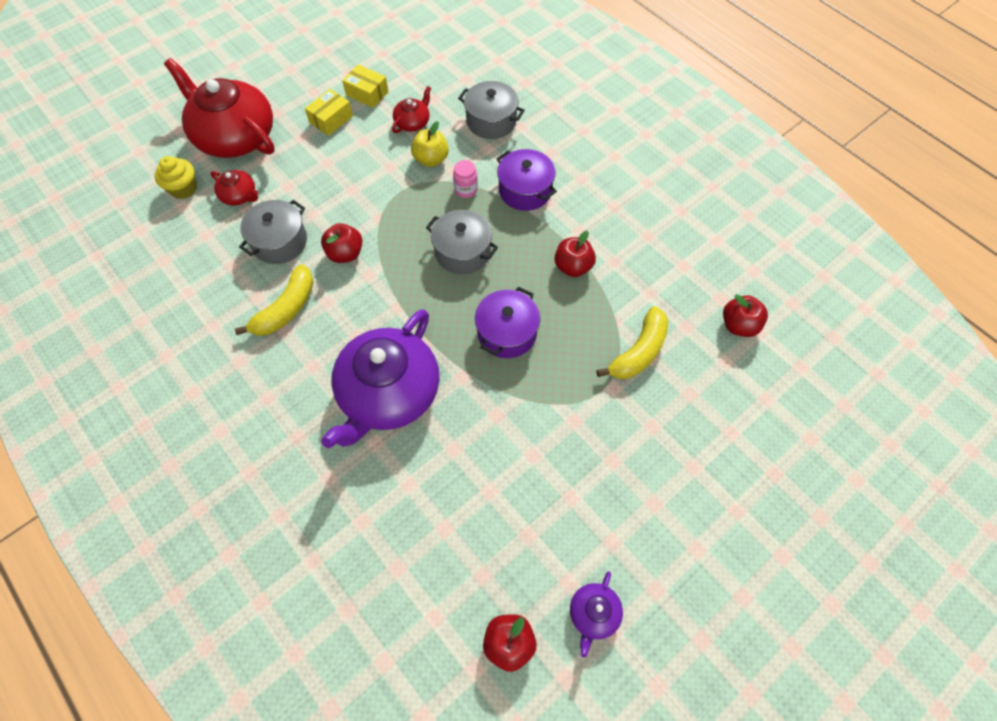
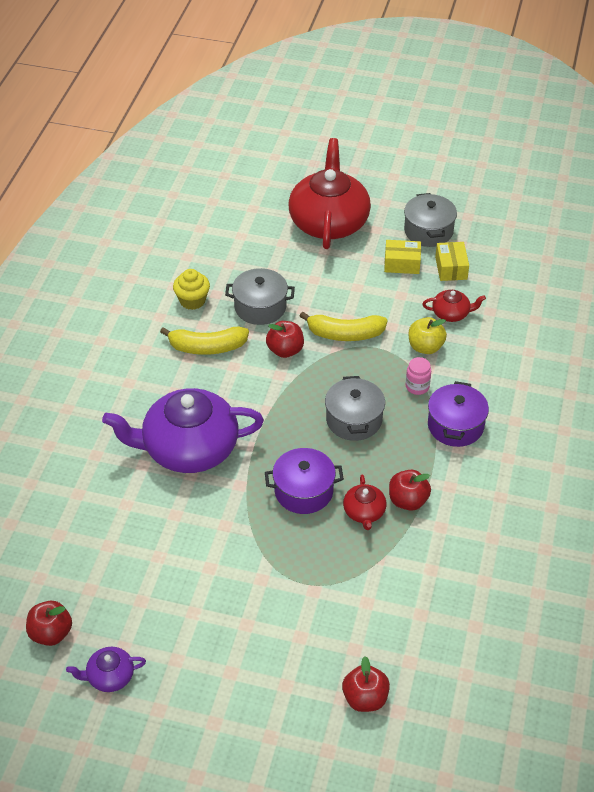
camera: 55 degrees right, 15 degrees down
yellow cupcake [155,156,197,199] -> yellow cupcake moved to [173,269,210,310]
red teapot [210,170,258,205] -> red teapot moved to [343,475,386,530]
grey pot [458,81,525,139] -> grey pot moved to [404,193,457,247]
yellow banana [597,306,668,379] -> yellow banana moved to [300,312,387,341]
red apple [723,294,768,337] -> red apple moved to [342,656,390,712]

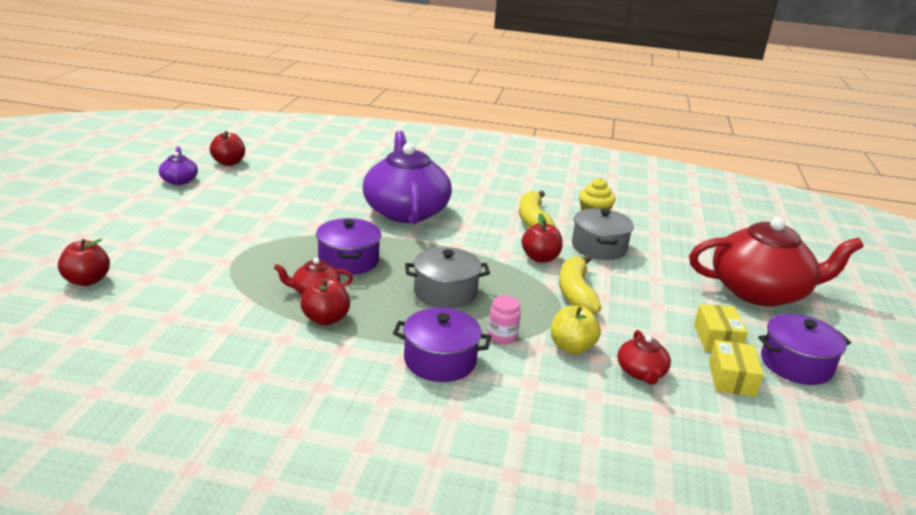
camera: 85 degrees right, 20 degrees down
grey pot [404,193,457,247] -> purple pot [758,314,851,385]
yellow box [435,242,469,281] -> yellow box turned 75 degrees counterclockwise [709,340,764,397]

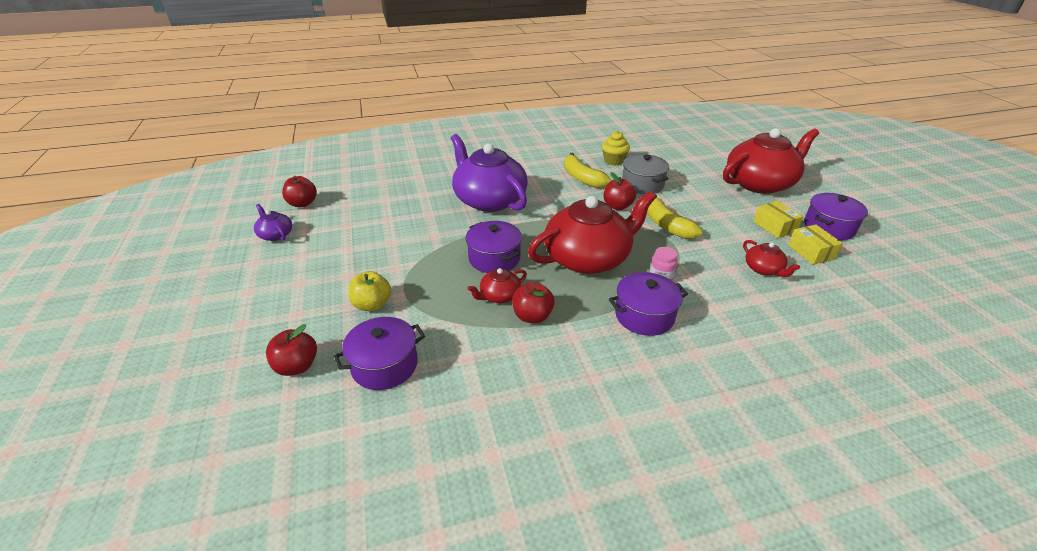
camera: 25 degrees left, 10 degrees up
grey pot [405,247,490,308] -> red teapot [528,191,656,274]
yellow apple [551,306,601,354] -> yellow apple moved to [348,271,391,311]
none -> purple pot [334,317,425,390]

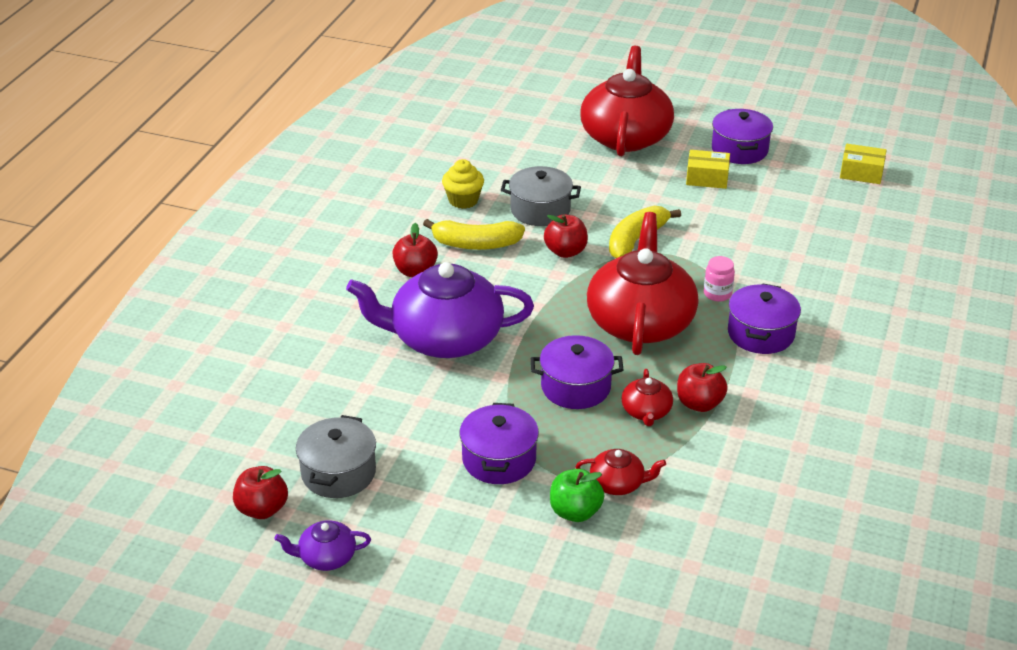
camera: 55 degrees left, 0 degrees up
red apple [266,324,317,376] -> red apple moved to [392,223,438,277]
purple pot [334,317,425,390] -> purple pot moved to [459,403,539,484]
yellow apple [348,271,391,311] -> green apple [550,469,604,522]
yellow banana [647,194,703,239] -> yellow banana turned 120 degrees clockwise [609,206,681,258]
red teapot [743,240,800,277] -> red teapot moved to [575,449,666,495]
yellow box [788,224,843,265] -> yellow box moved to [840,144,886,184]
none -> grey pot [296,415,376,498]

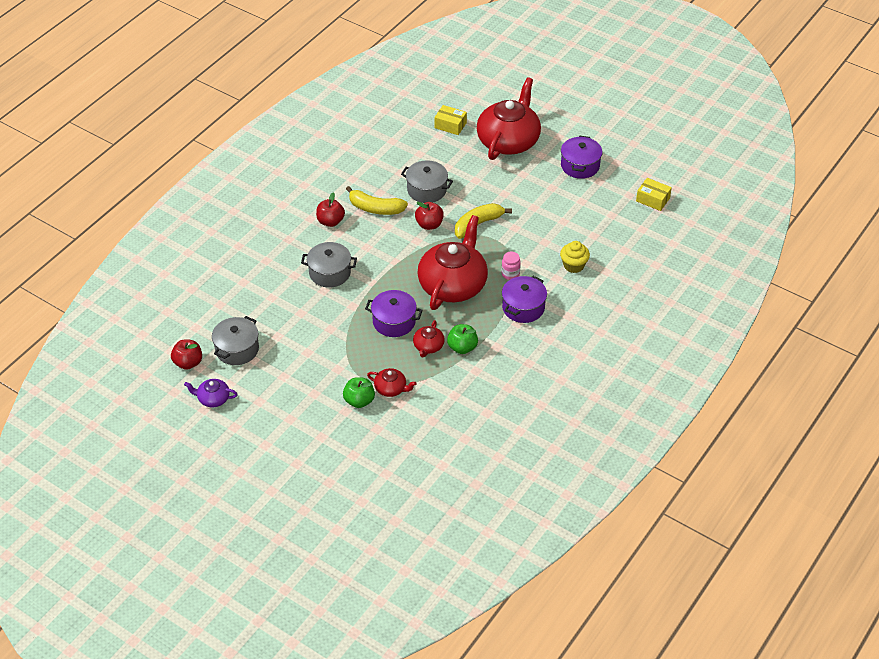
camera: 15 degrees right, 10 degrees up
purple teapot [346,262,534,358] -> grey pot [301,242,357,288]
yellow cupcake [442,159,484,209] -> yellow cupcake moved to [560,241,590,273]
purple pot [459,403,539,484] -> none
red apple [677,363,728,412] -> green apple [447,324,478,354]
yellow box [686,150,730,189] -> yellow box moved to [435,105,467,135]

